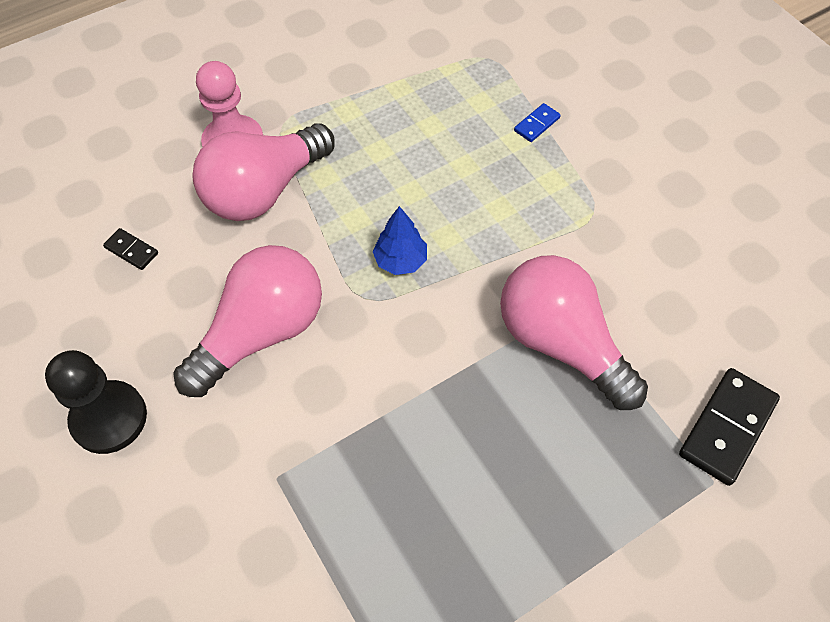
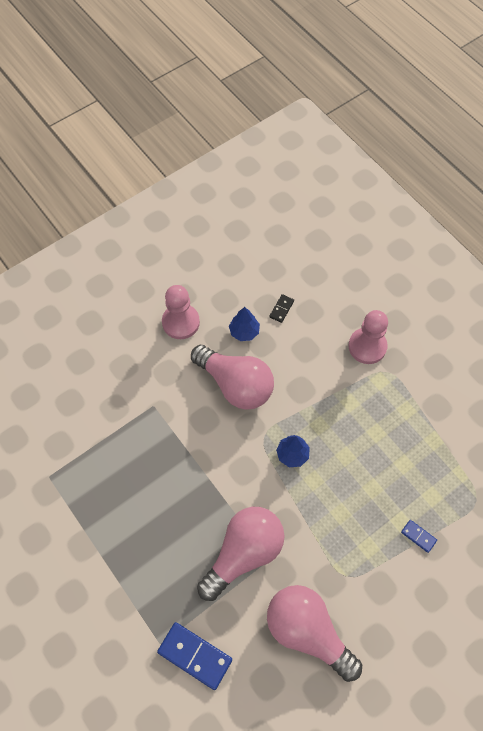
camera: 85 degrees right, 5 degrees up
black pawn [45,350,147,454] -> pink pawn [162,285,200,339]
pink light bulb [192,123,335,221] -> pink light bulb moved to [267,585,362,682]
black domino [679,368,780,486] -> blue domino [157,622,232,690]
none -> blue tree [229,307,260,341]

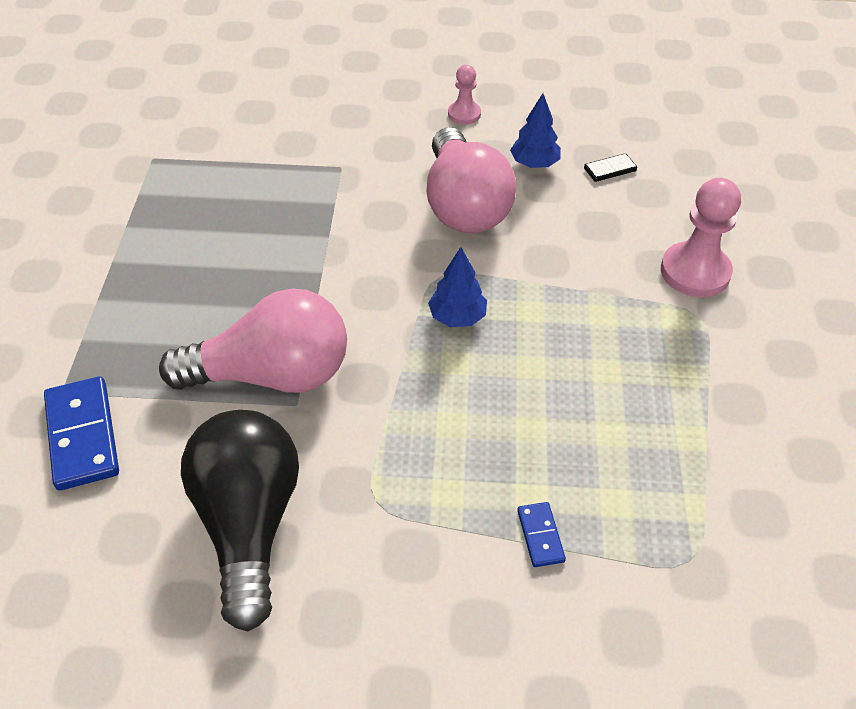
camera: 40 degrees right, 15 degrees down
pink pawn [162,285,200,339] -> pink pawn [448,65,481,125], size x0.56
pink light bulb [267,585,362,682] -> black light bulb [181,410,299,632]

